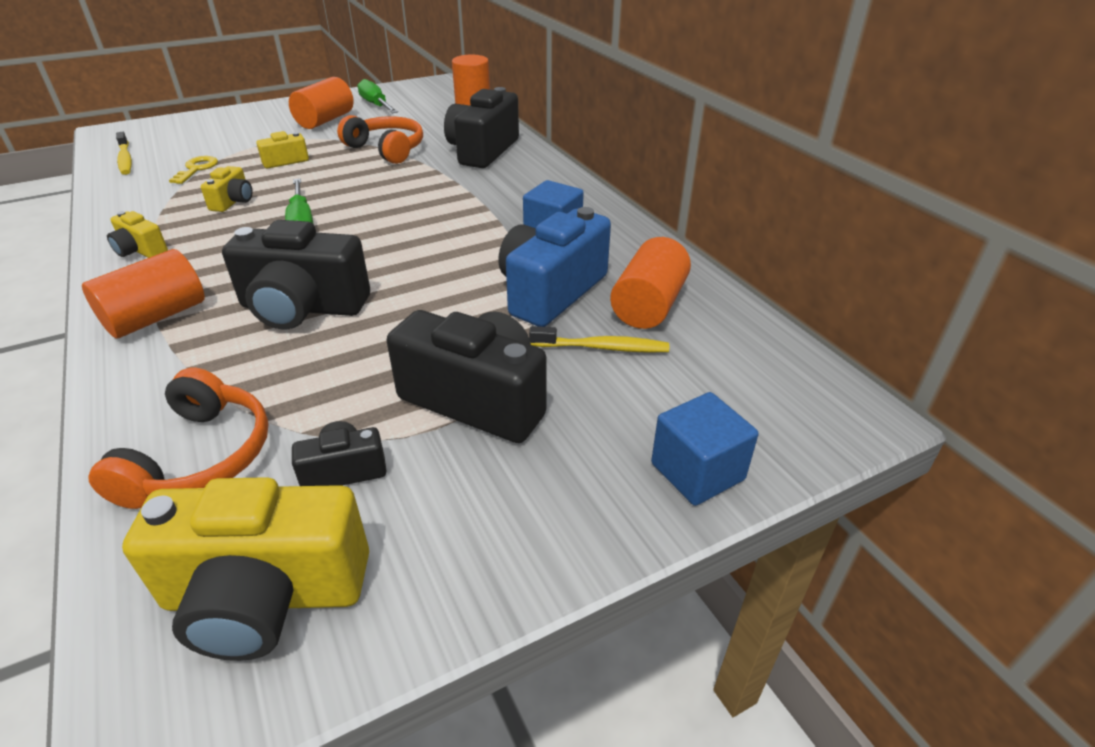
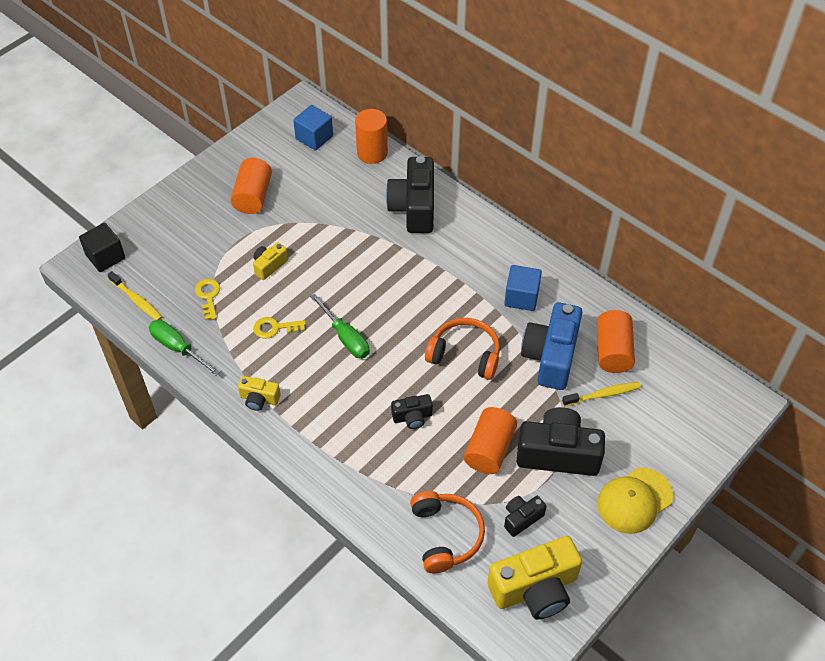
camera: 20 degrees left, 15 degrees up
orange cylinder [82,249,205,338] -> orange cylinder moved to [464,407,517,474]
yellow camera [201,166,253,212] -> yellow key [253,317,306,339]
black camera [222,220,370,330] -> black camera [391,394,433,429], size x0.50
orange headphones [337,115,423,164] -> orange headphones moved to [425,318,500,380]
green screwdriver [358,79,398,113] -> green screwdriver moved to [149,320,220,376]
blue cube [651,392,758,506] -> blue cube moved to [293,105,333,151]
none -> black cube [79,223,126,272]
none -> yellow cap [597,467,673,534]

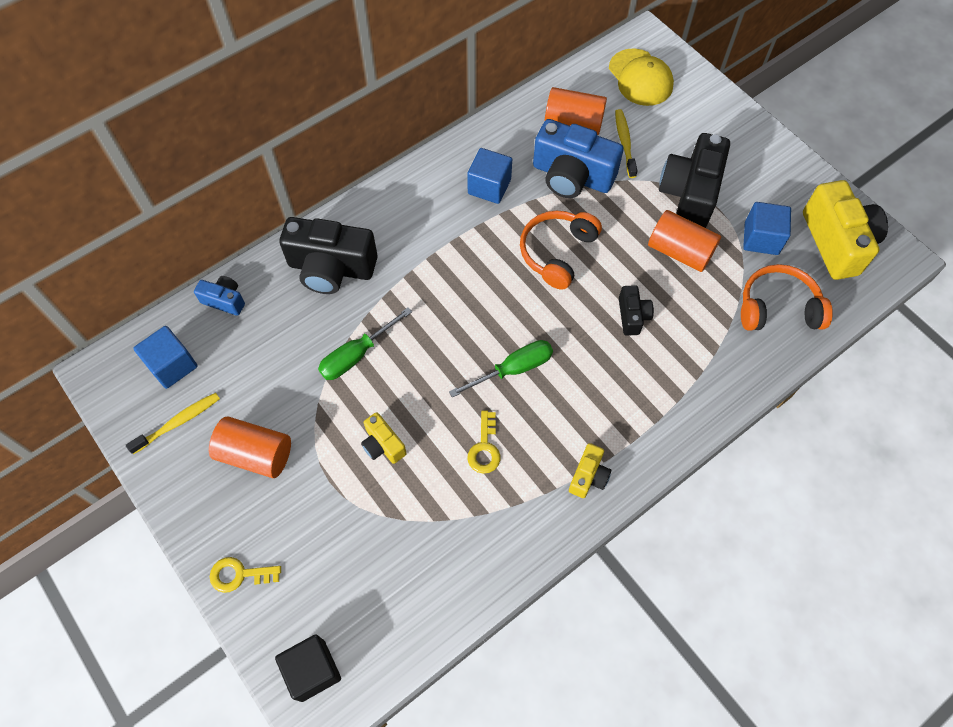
camera: 80 degrees left, 10 degrees up
yellow toothbrush [107,271,162,320] -> yellow toothbrush moved to [126,393,220,454]
green screwdriver [149,320,220,376] -> green screwdriver moved to [318,307,412,380]
yellow key [195,279,220,320] -> yellow key moved to [210,557,281,593]
orange cylinder [355,109,388,164] -> blue camera [194,276,245,316]
black camera [504,496,547,537] -> blue cube [743,202,791,255]
yellow cap [597,467,673,534] -> yellow cap moved to [609,49,674,106]

